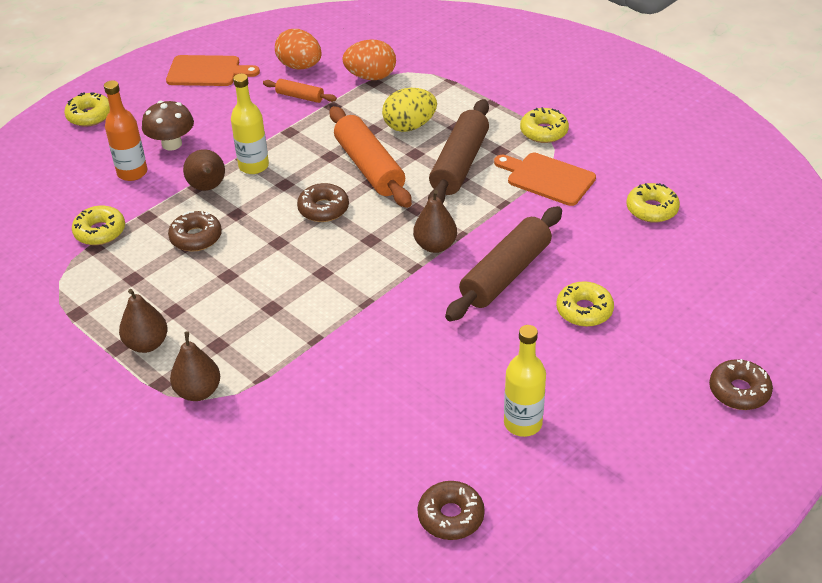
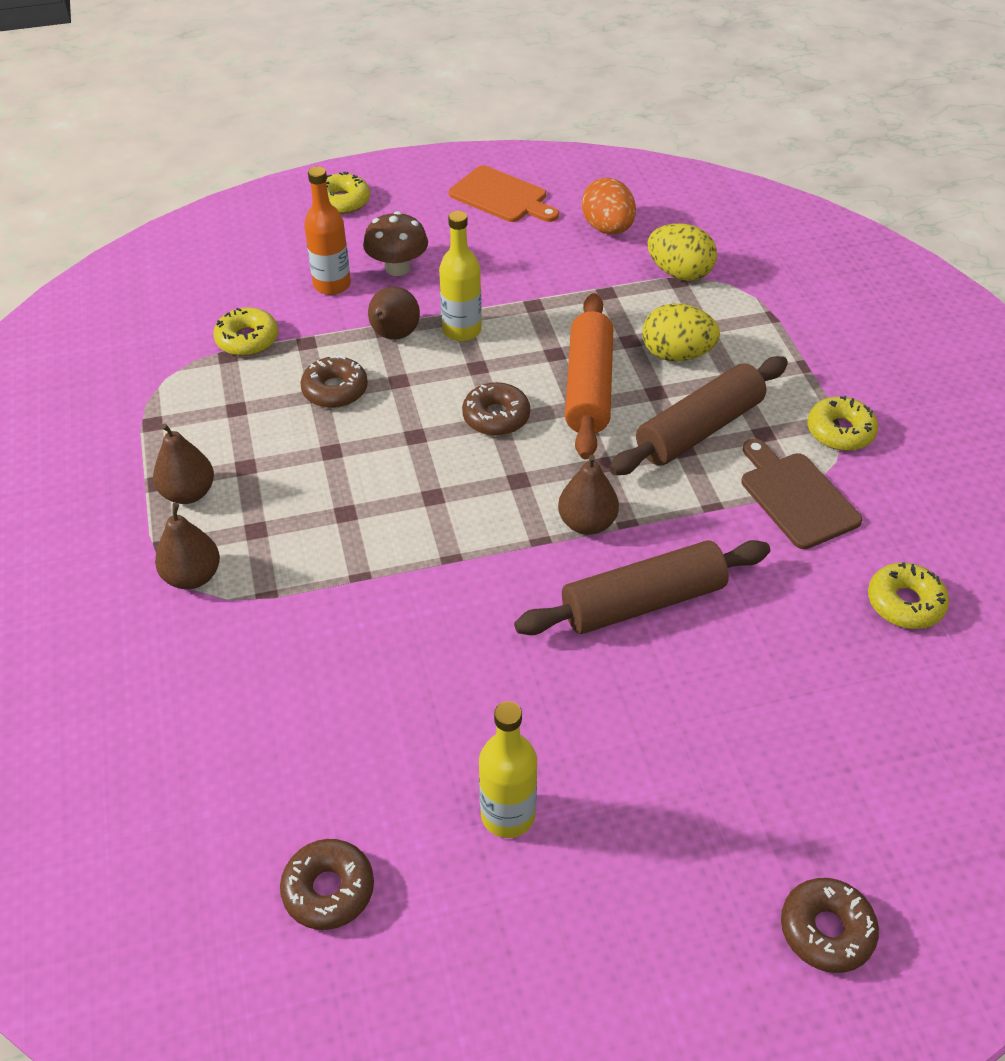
camera: 30 degrees right, 5 degrees up
orange rolling pin [263,79,337,103] -> none
orange egg [342,39,396,80] -> yellow egg [648,223,717,281]
orange cutting board [494,153,596,206] -> brown cutting board [741,439,862,549]
yellow donut [556,281,614,327] -> none

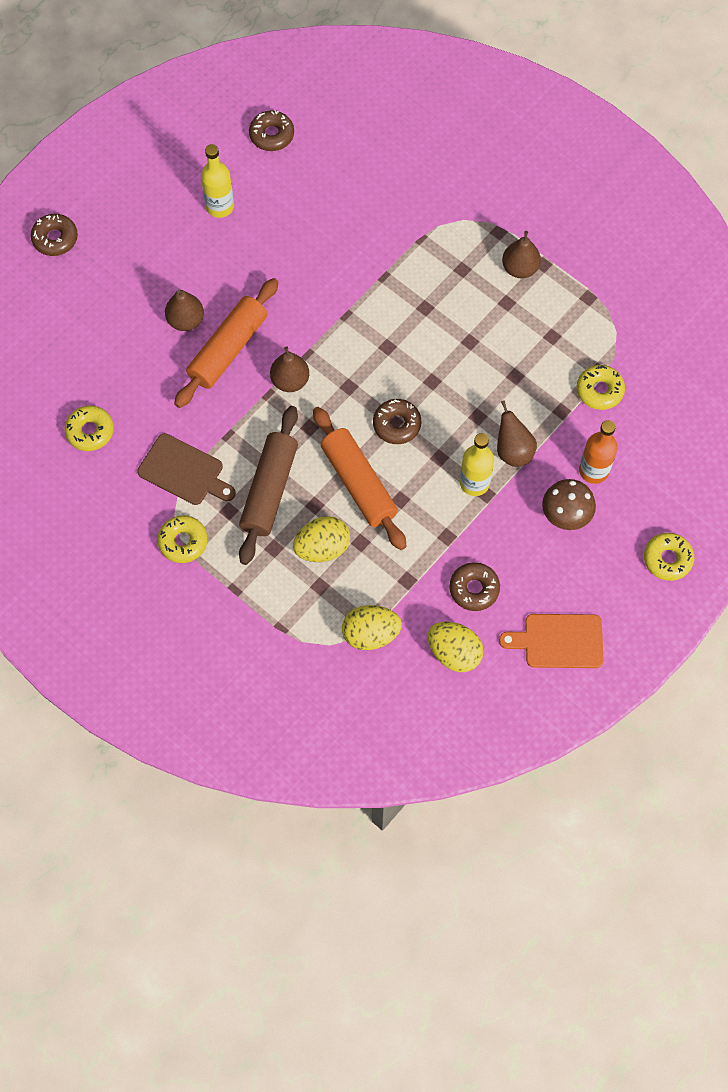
camera: 145 degrees right, 20 degrees up
brown pear [155,503,220,589] -> brown pear moved to [165,290,204,331]
brown donut [300,355,368,408] -> brown donut moved to [450,562,500,611]
brown rolling pin [514,540,770,635] -> orange rolling pin [174,278,279,408]
orange egg [581,178,636,235] -> yellow egg [428,621,484,672]

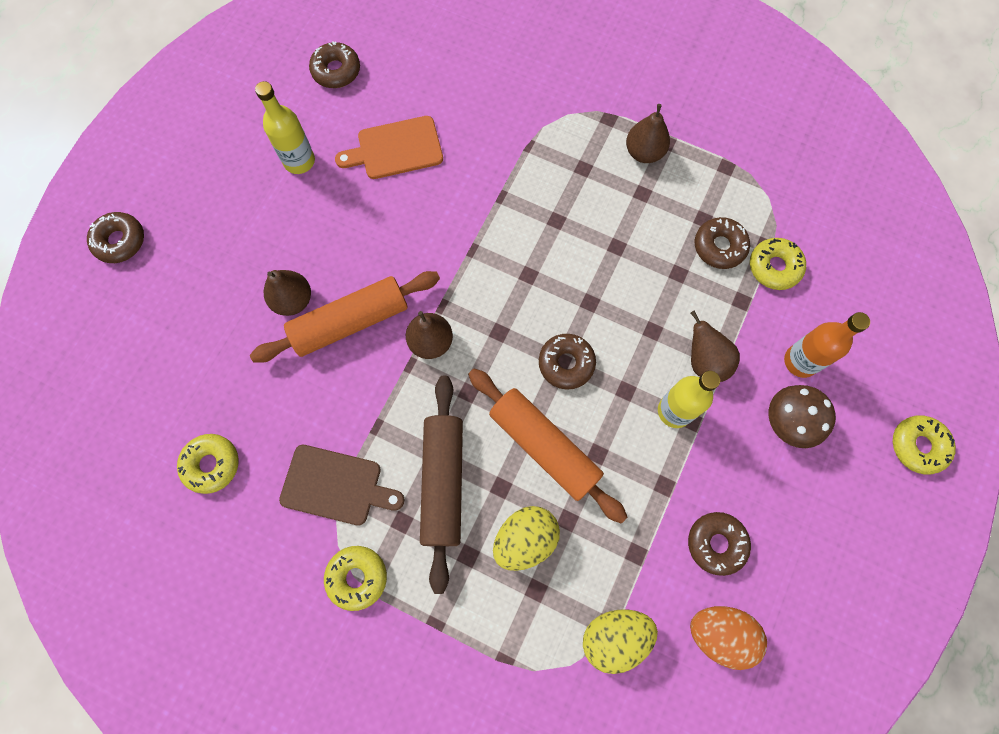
camera: 15 degrees left, 5 degrees up
orange rolling pin [174,278,279,408] -> orange rolling pin turned 45 degrees clockwise [250,271,440,363]
yellow egg [428,621,484,672] -> orange egg [690,606,767,670]
orange cutting board [499,614,604,668] -> orange cutting board moved to [335,116,443,179]
none -> brown donut [695,217,750,269]

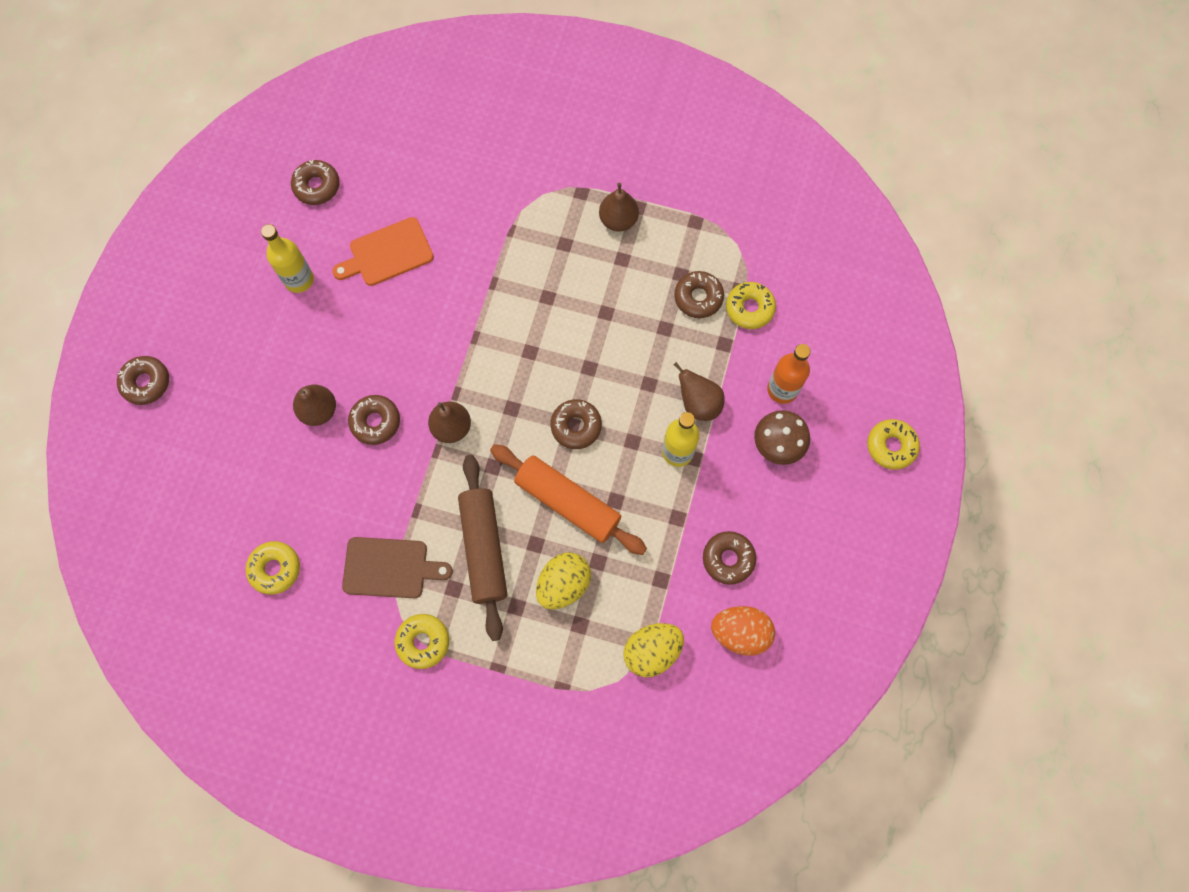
camera: 10 degrees left, 0 degrees up
orange rolling pin [250,271,440,363] -> brown donut [348,395,400,445]

